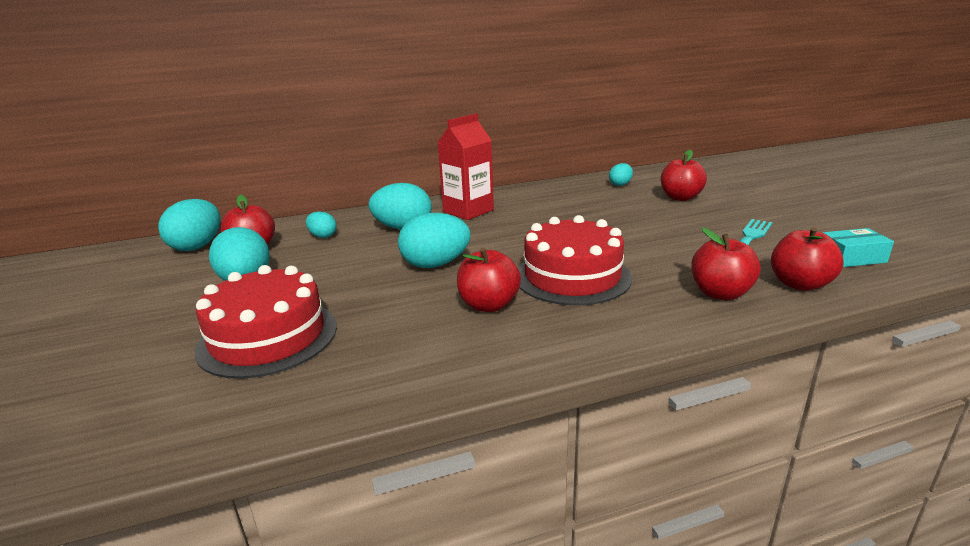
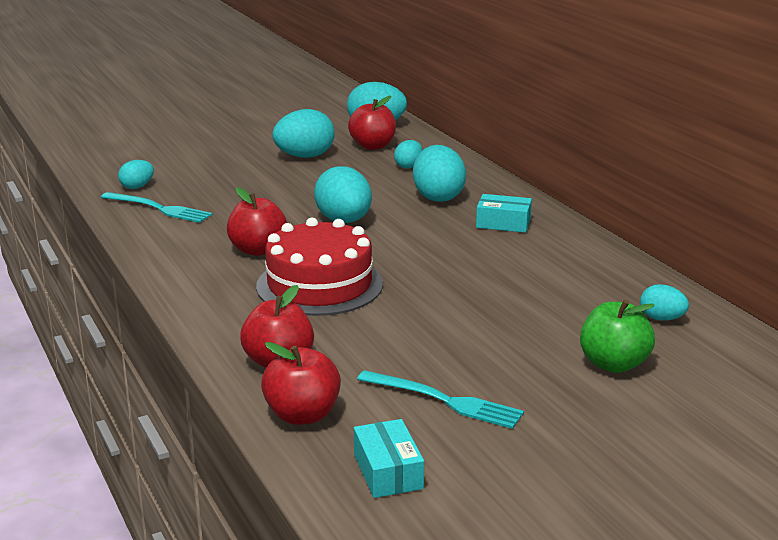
camera: 80 degrees right, 0 degrees up
red cake [194,265,337,379] -> none
red carton [437,113,494,220] -> turquoise box [476,194,532,233]
red apple [661,150,707,201] -> green apple [580,300,655,373]
none -> turquoise fork [101,192,213,223]
none -> turquoise egg [118,160,154,189]

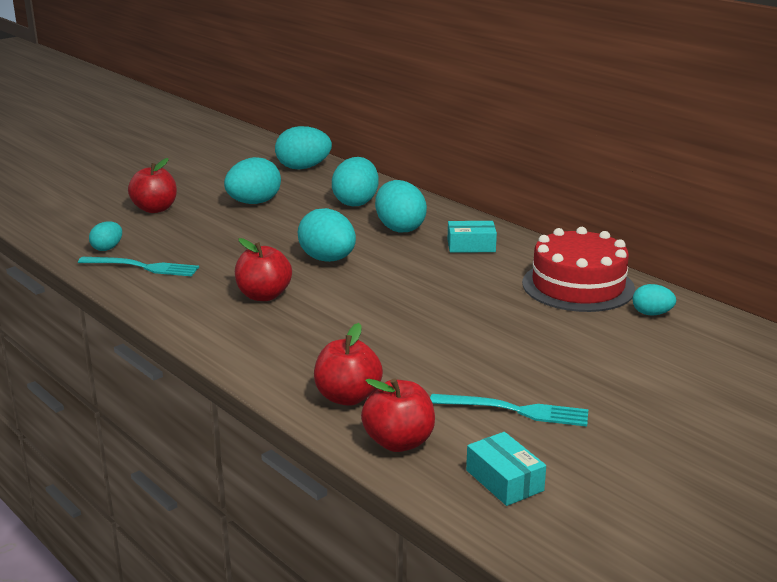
camera: 15 degrees left, 0 degrees up
red cake [256,218,383,316] -> red cake moved to [522,227,635,312]
red apple [348,96,396,150] -> red apple moved to [128,158,177,213]
turquoise egg [394,140,422,168] -> turquoise egg [332,157,379,206], size x1.83
green apple [580,300,655,373] -> none

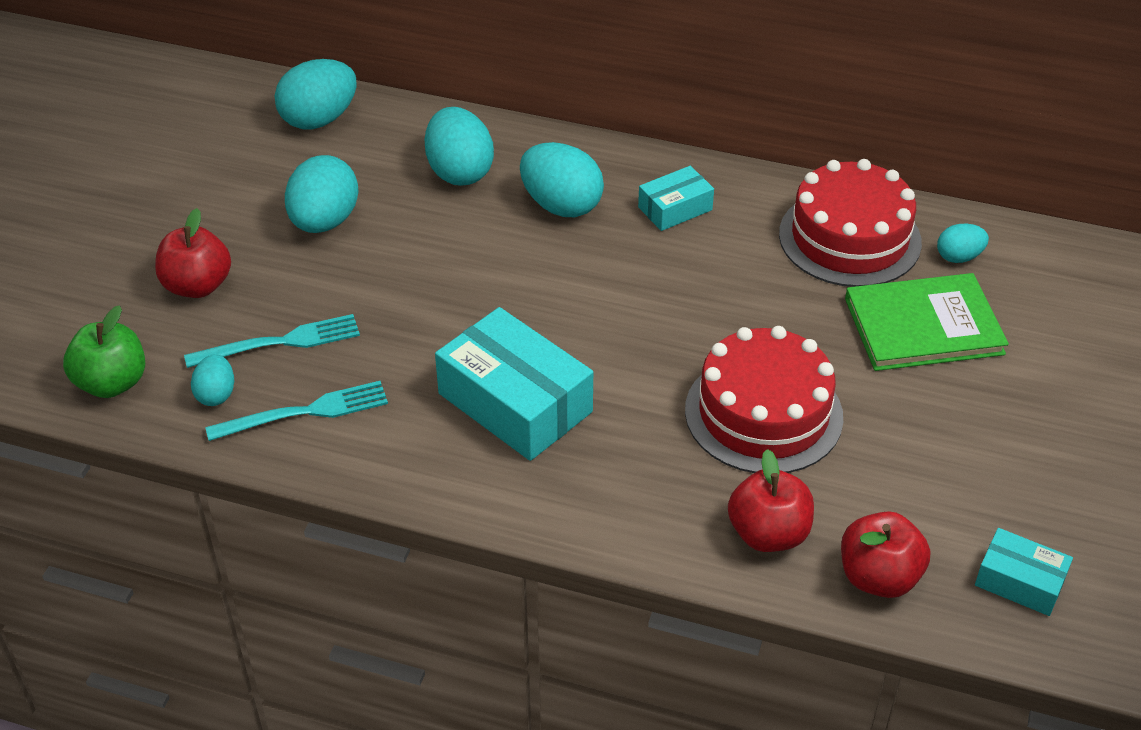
camera: 30 degrees left, 20 degrees up
red apple [235,238,292,301] -> turquoise box [435,307,593,461]
turquoise egg [298,208,356,262] -> none
turquoise fork [430,394,588,427] -> turquoise fork moved to [184,314,360,368]
none -> green apple [63,305,145,398]
none -> red cake [685,326,843,473]
none -> green book [845,273,1009,371]

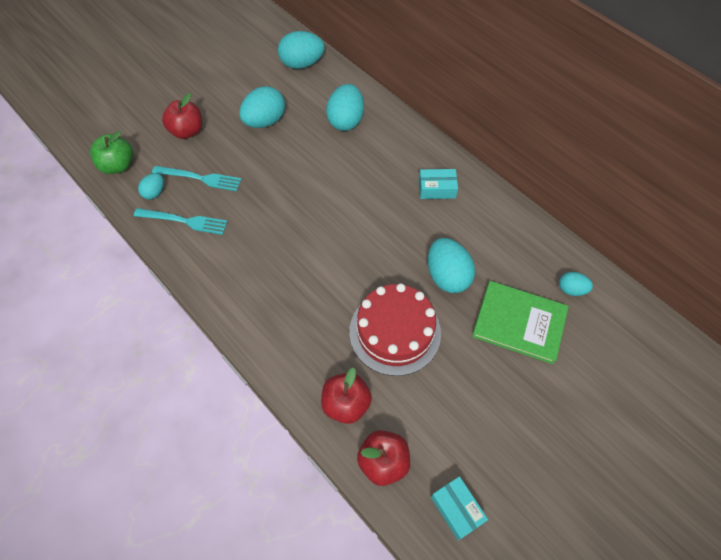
camera: 30 degrees right, 15 degrees up
turquoise box [435,307,593,461] -> none
turquoise egg [520,142,604,217] -> turquoise egg moved to [428,238,475,293]
red cake [779,159,922,287] -> none

